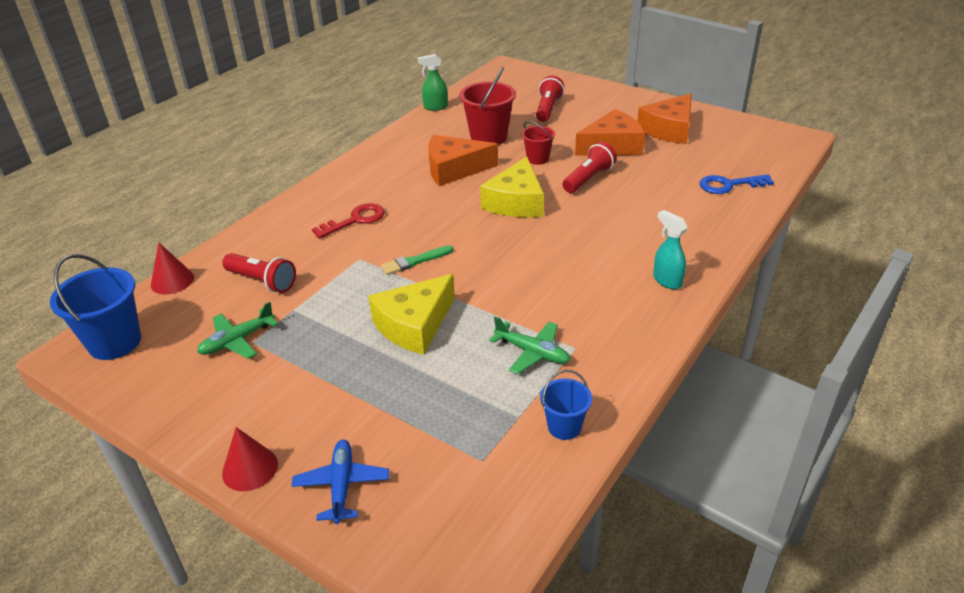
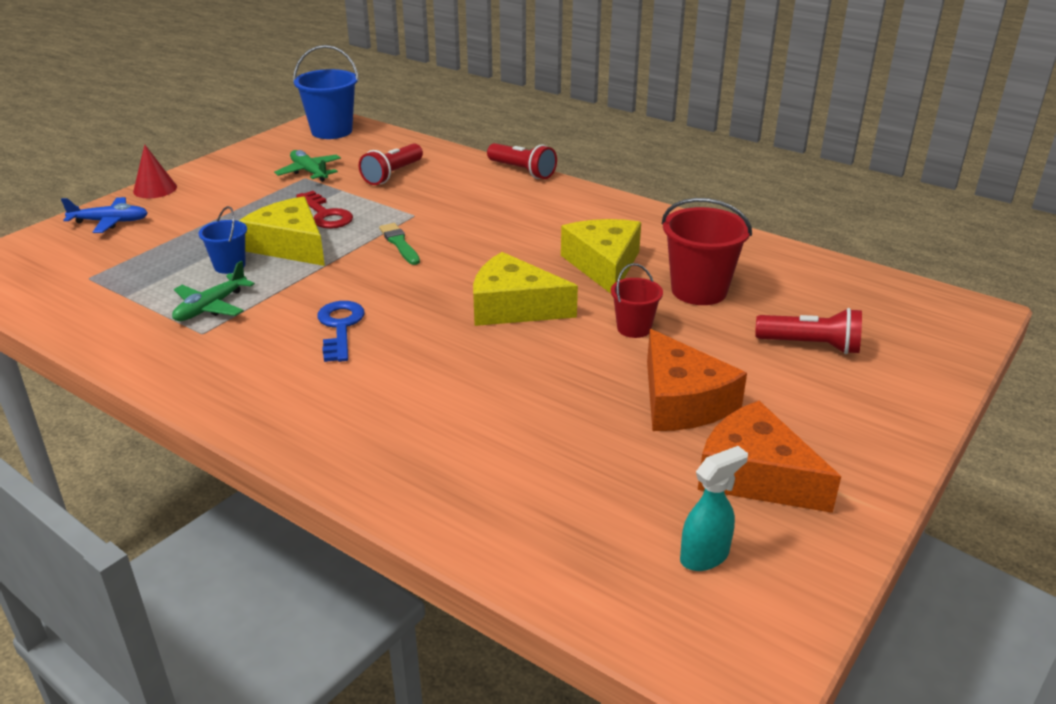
camera: 90 degrees right, 5 degrees down
red cone [151,243,194,294] -> none
red key [312,203,385,239] -> red key moved to [296,191,353,229]
green spray bottle [418,54,448,111] -> none
orange cheese [428,135,498,186] -> yellow cheese [561,219,641,294]
blue bucket [540,370,592,440] -> blue bucket moved to [198,206,247,274]
red flashlight [563,142,617,193] -> red flashlight moved to [487,143,557,179]
turquoise spray bottle [653,210,688,289] -> turquoise spray bottle moved to [680,446,748,571]
blue key [699,174,774,194] -> blue key moved to [317,301,365,362]

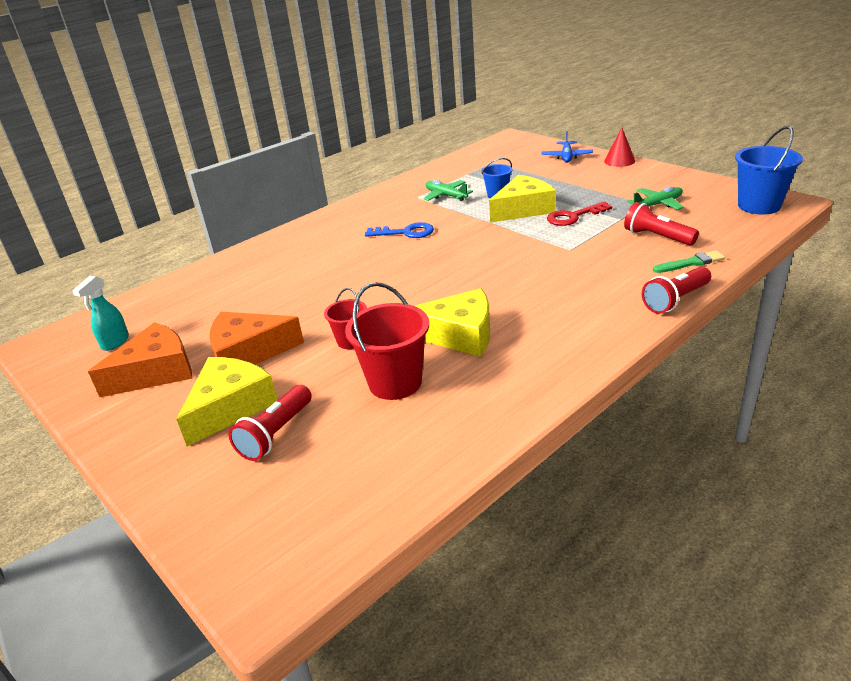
camera: 105 degrees right, 0 degrees up
green brush [379,223,420,265] -> green brush moved to [653,250,725,273]
yellow cheese [473,252,578,326] -> yellow cheese moved to [176,357,278,446]
turquoise spray bottle [680,446,748,571] -> turquoise spray bottle turned 45 degrees clockwise [72,276,129,351]

